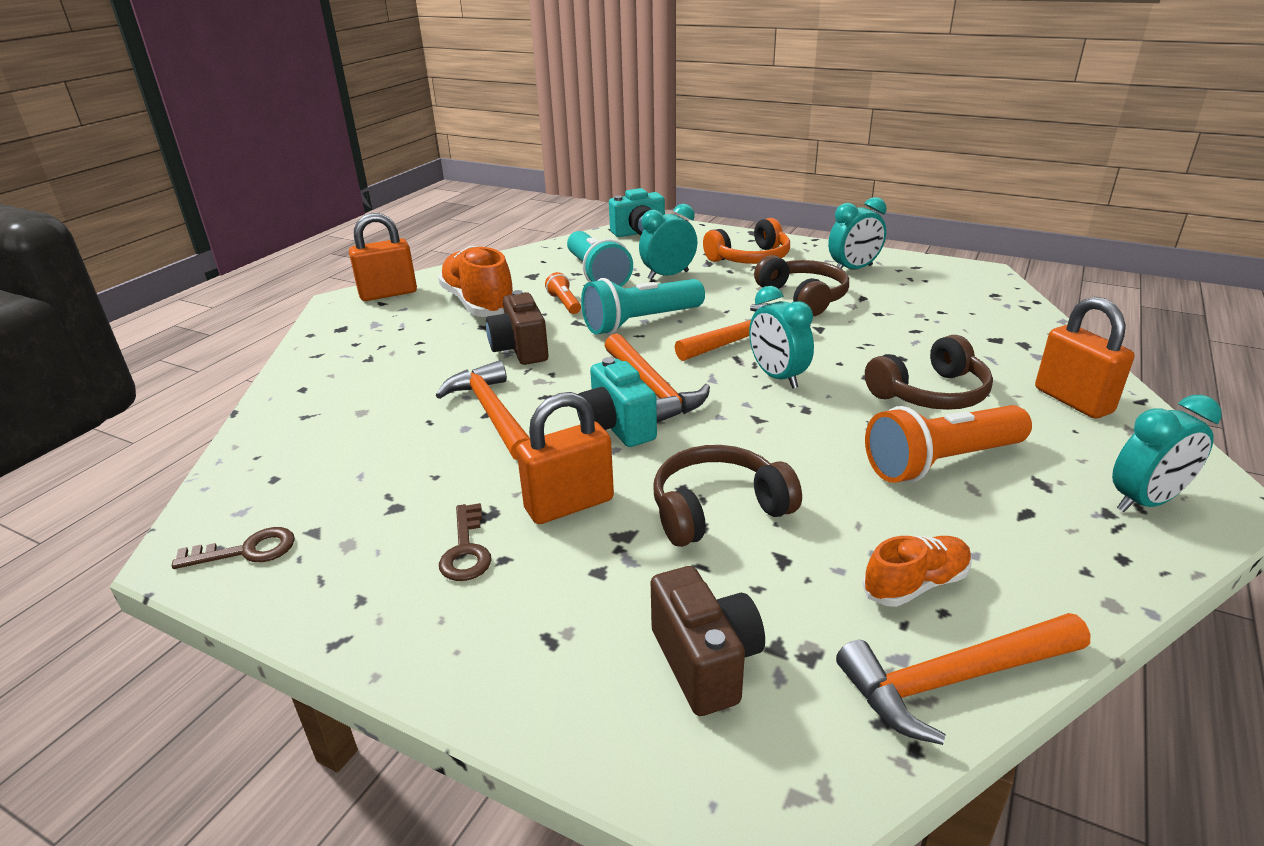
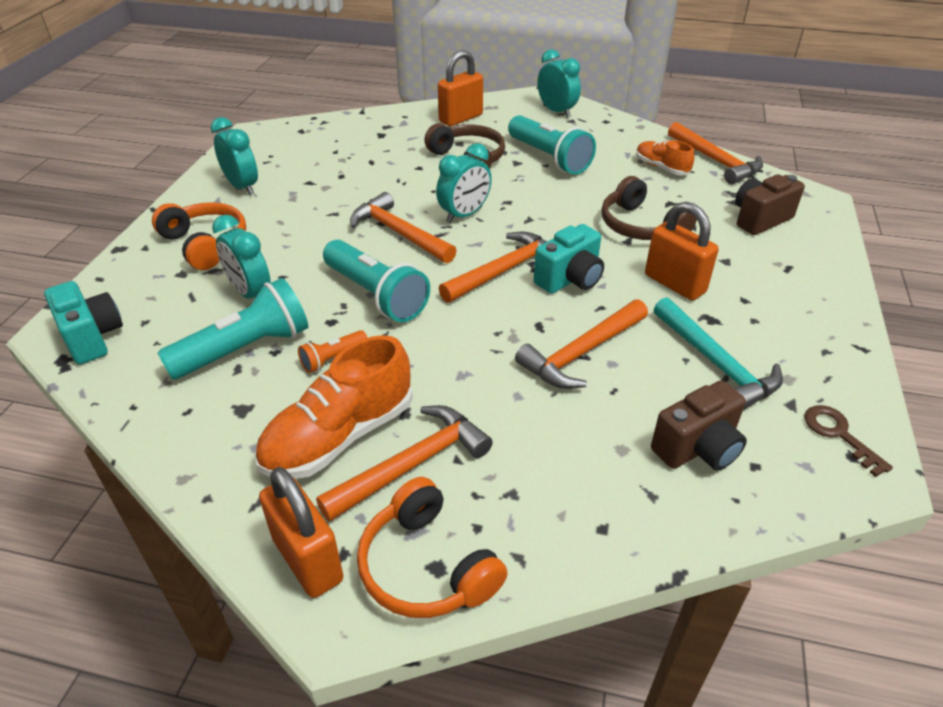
camera: 105 degrees left, 10 degrees up
brown key [439,503,492,581] -> none
brown camera [486,290,548,365] -> brown camera moved to [651,380,747,471]
brown headphones [754,255,849,316] -> none
orange flashlight [865,405,1032,483] -> turquoise flashlight [508,115,596,175]
none -> orange hammer [316,405,493,521]
none -> orange headphones [357,477,508,618]
none -> turquoise hammer [653,297,783,410]

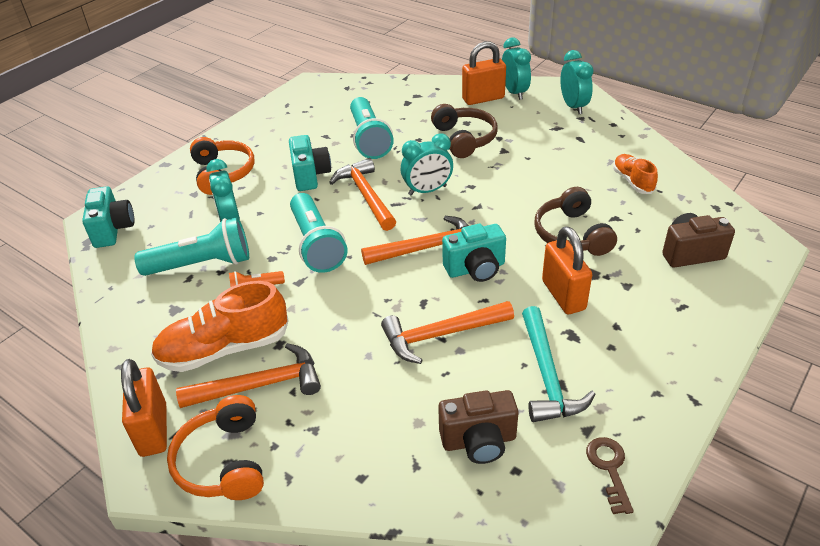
camera: 25 degrees right, 0 degrees up
turquoise clock [211,117,258,195] -> turquoise clock moved to [502,38,531,100]
turquoise flashlight [508,115,596,175] -> turquoise flashlight moved to [350,97,394,159]
orange hammer [668,122,763,184] -> none
none -> turquoise camera [289,135,331,191]

